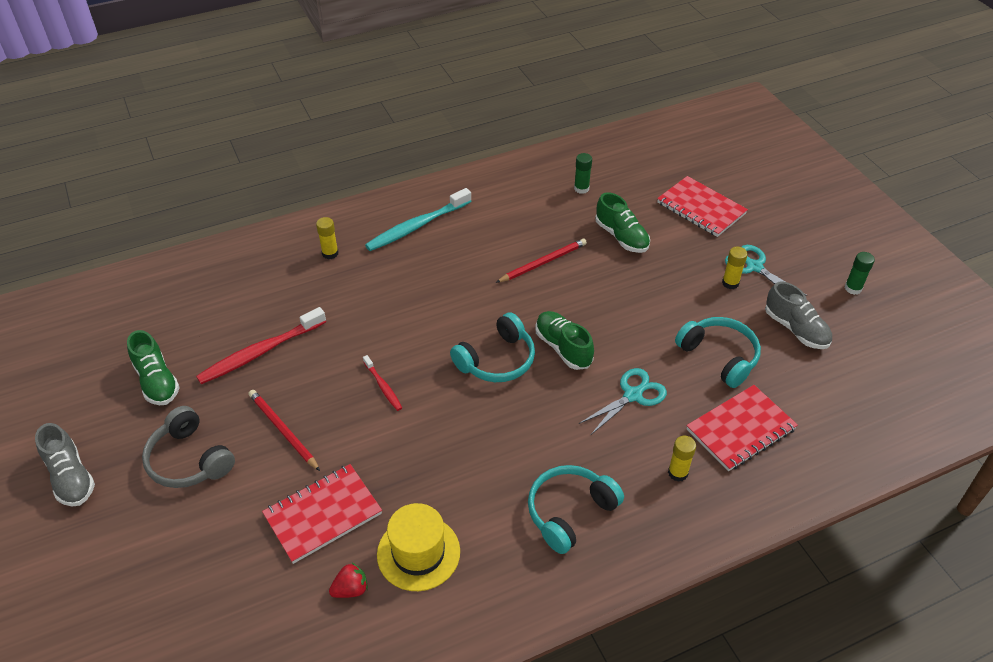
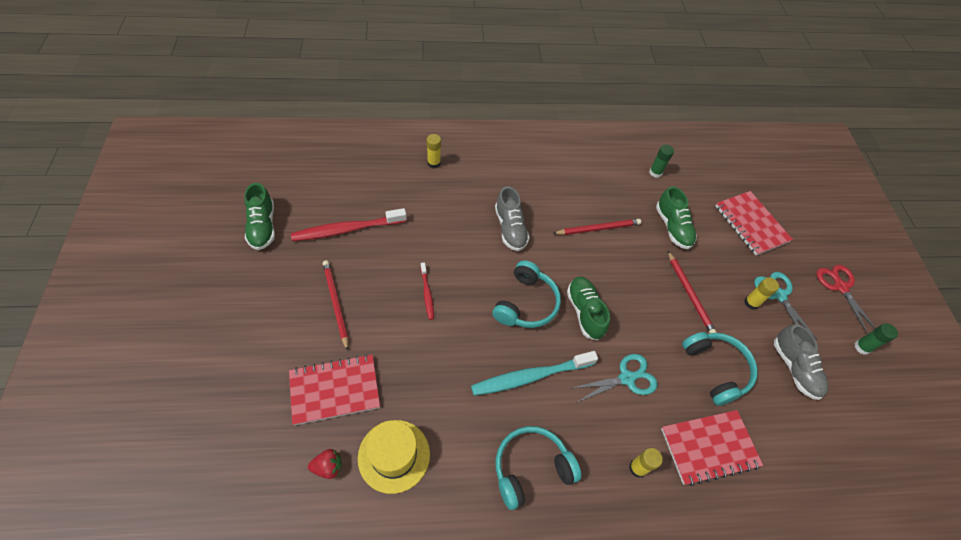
camera: 15 degrees right, 10 degrees up
grey shoe [35,423,95,507] -> grey shoe moved to [495,186,530,251]
grey headphones [142,406,235,488] -> none
turquoise toothbrush [365,188,471,251] -> turquoise toothbrush moved to [471,351,598,396]
turquoise headphones [450,312,535,382] -> turquoise headphones turned 45 degrees counterclockwise [492,260,561,328]
none -> red pencil [668,251,717,334]
none -> red scissors [817,265,876,334]

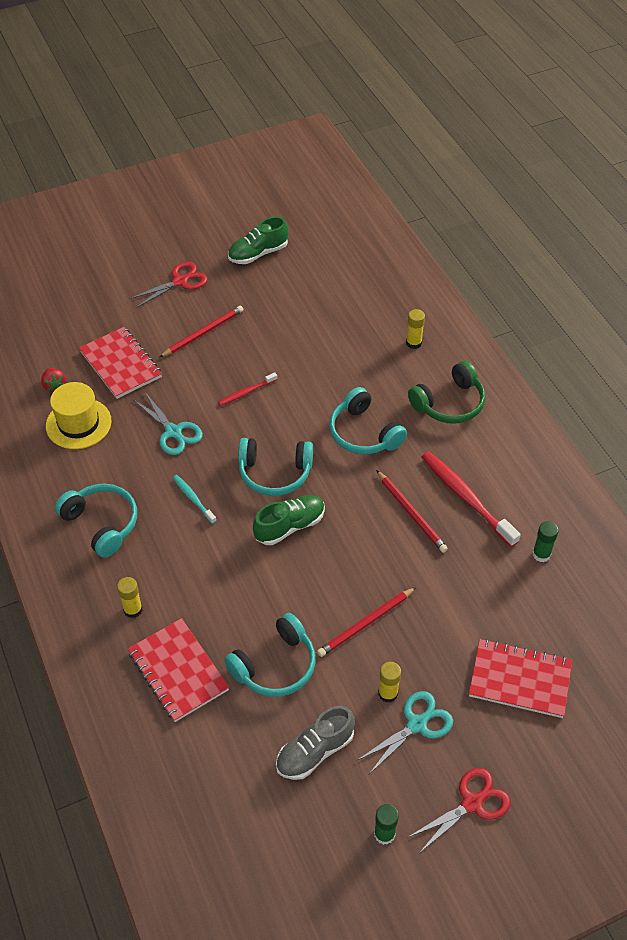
camera: 75 degrees right, 5 degrees down
red toothbrush [291,208,407,241] -> red toothbrush moved to [422,451,521,547]
turquoise toothbrush [471,351,598,396] -> turquoise toothbrush [173,475,216,524], size x0.52
grey shoe [495,186,530,251] -> turquoise headphones [329,387,407,454]
turquoise scissors [573,354,658,402] -> turquoise scissors moved to [134,392,203,455]
green shoe [656,186,697,249] -> none
red notebook [716,191,793,255] -> red notebook turned 60 degrees clockwise [469,639,572,718]
none -> red scissors [129,262,208,308]
none -> green headphones [408,361,485,424]

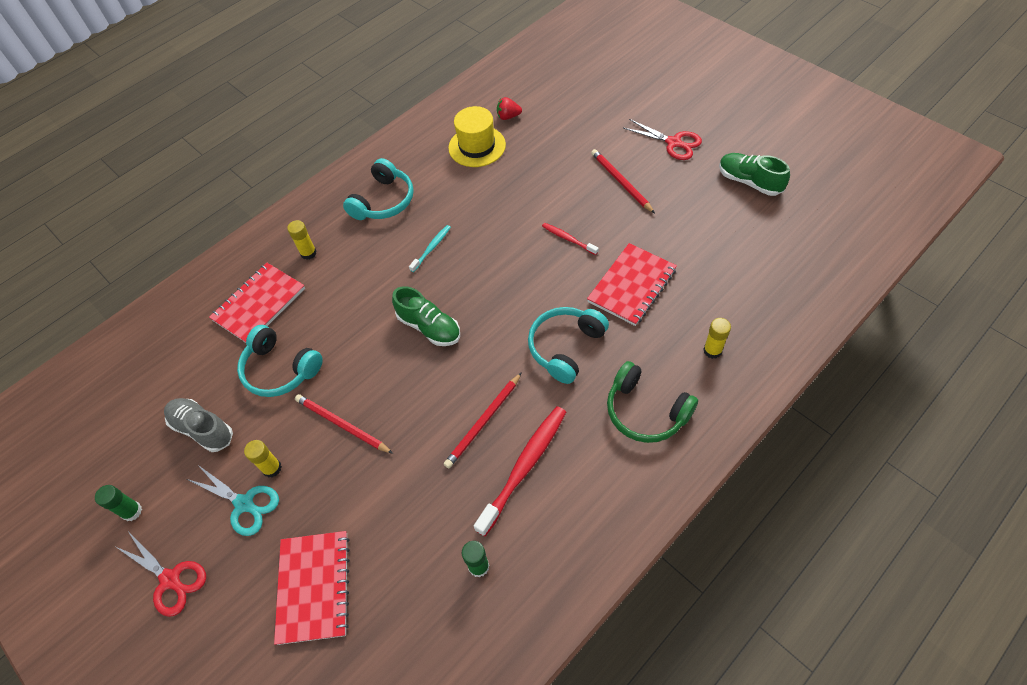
camera: 75 degrees right, 5 degrees up
red strawberry [41,368,66,392] -> red strawberry turned 45 degrees clockwise [497,97,522,120]
red notebook [79,327,162,399] -> red notebook moved to [587,243,677,326]
turquoise scissors [134,392,203,455] -> none
red pencil [160,306,243,357] -> red pencil turned 150 degrees counterclockwise [591,149,655,213]
turquoise headphones [238,438,313,496] -> none

